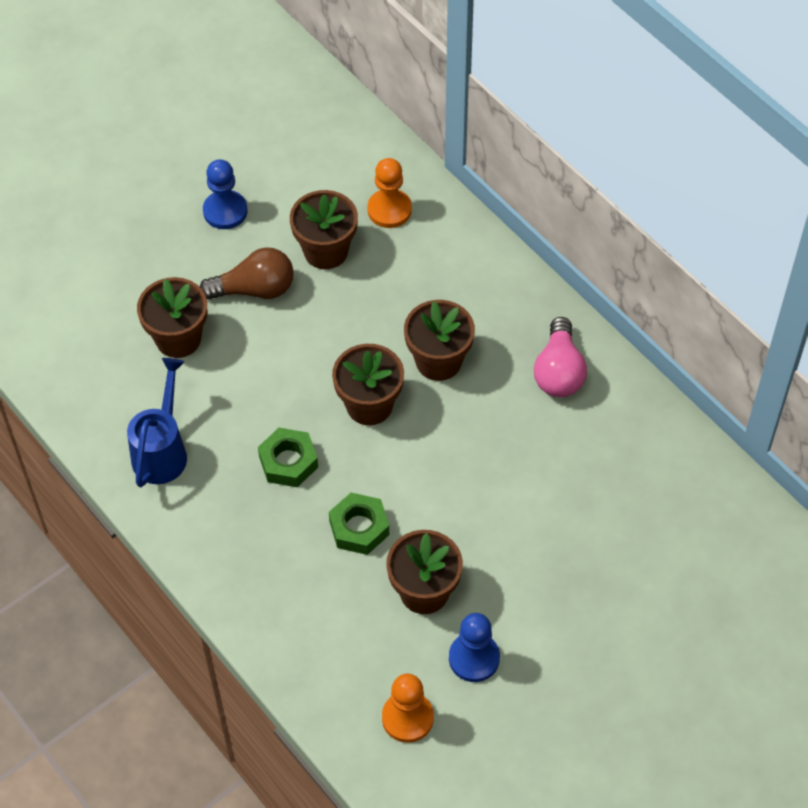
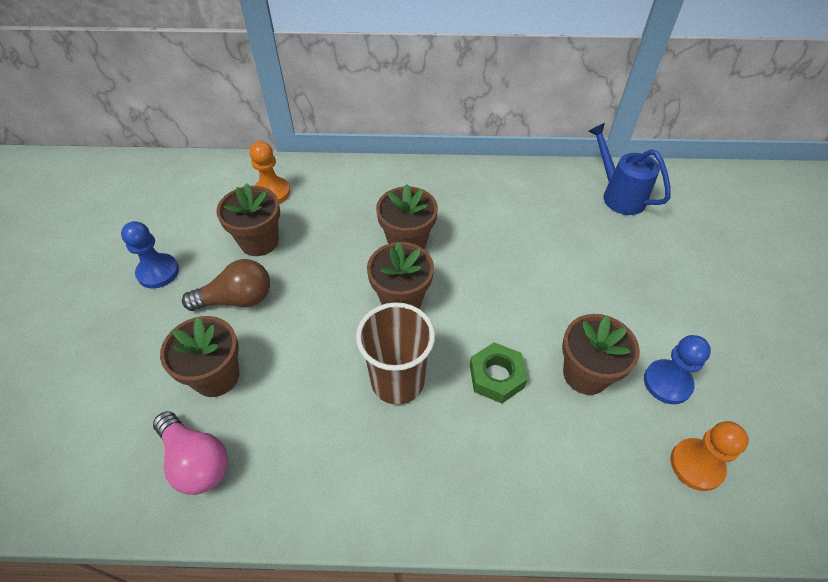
camera: 50 degrees left, 5 degrees down
blue watering can [127,358,187,487] -> blue watering can moved to [588,123,671,215]
brown light bulb [200,247,294,300] -> brown light bulb turned 45 degrees clockwise [182,259,270,311]
green nut [258,428,318,487] -> brown cup [356,302,435,405]
pink light bulb [534,317,587,397] -> pink light bulb moved to [153,411,228,495]

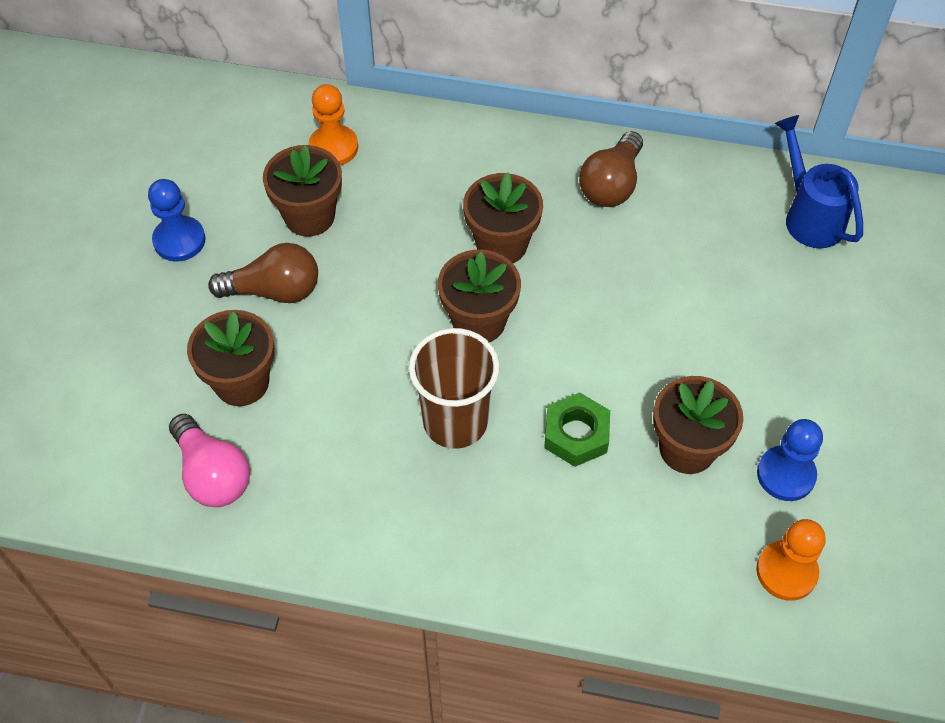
camera: 10 degrees right, 5 degrees up
none -> brown light bulb [579,131,643,207]

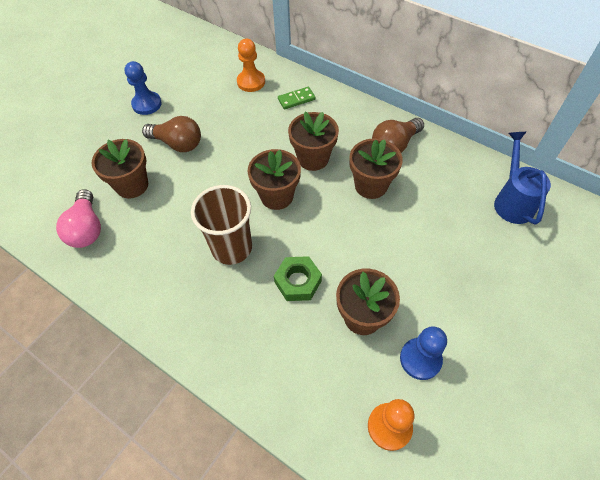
camera: 25 degrees right, 0 degrees up
brown flower pot [263,145,342,237] -> brown flower pot moved to [349,138,403,199]
none -> green domino [278,87,315,109]

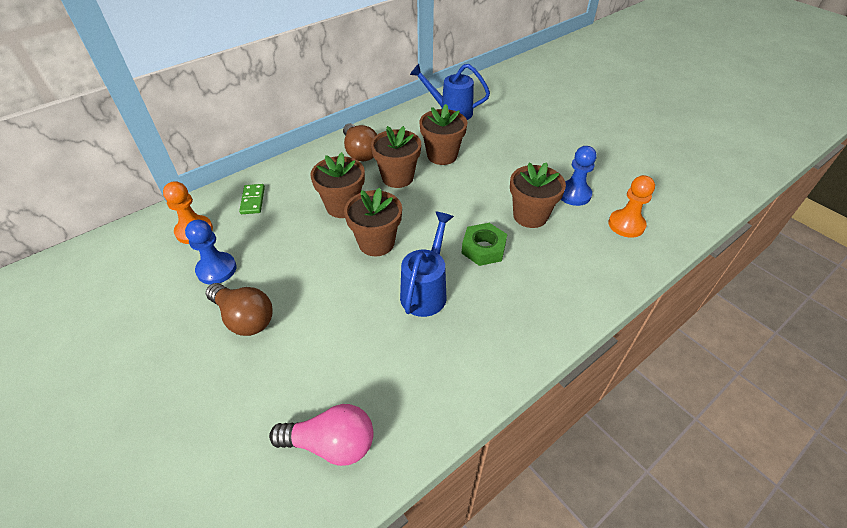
camera: 75 degrees left, 10 degrees down
brown flower pot [92,139,148,199] -> brown flower pot moved to [419,104,467,165]
blue pawn [124,61,162,115] -> blue pawn moved to [185,220,236,285]
brown light bulb [142,116,201,152] -> brown light bulb turned 90 degrees clockwise [206,283,273,336]
brown cup [191,185,252,265] -> blue watering can [400,212,454,317]

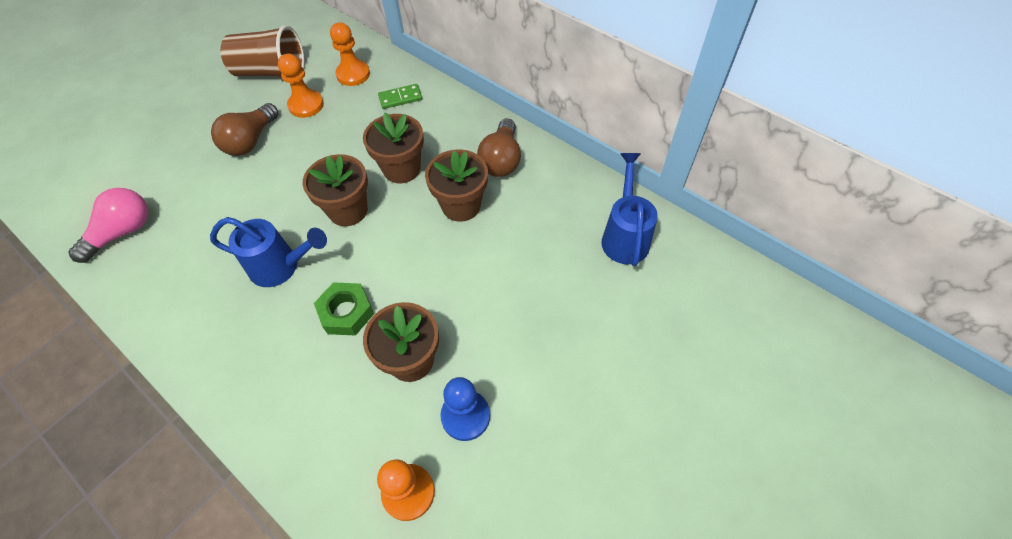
camera: 80 degrees right, 10 degrees up
blue pawn [185,220,236,285] -> orange pawn [278,54,324,118]
pink light bulb [269,404,374,466] -> pink light bulb turned 135 degrees counterclockwise [68,188,148,263]
brown light bulb [343,123,377,161] -> brown light bulb turned 45 degrees counterclockwise [477,118,521,177]
brown flower pot [419,104,467,165] -> none
none -> brown cup [220,25,304,77]

